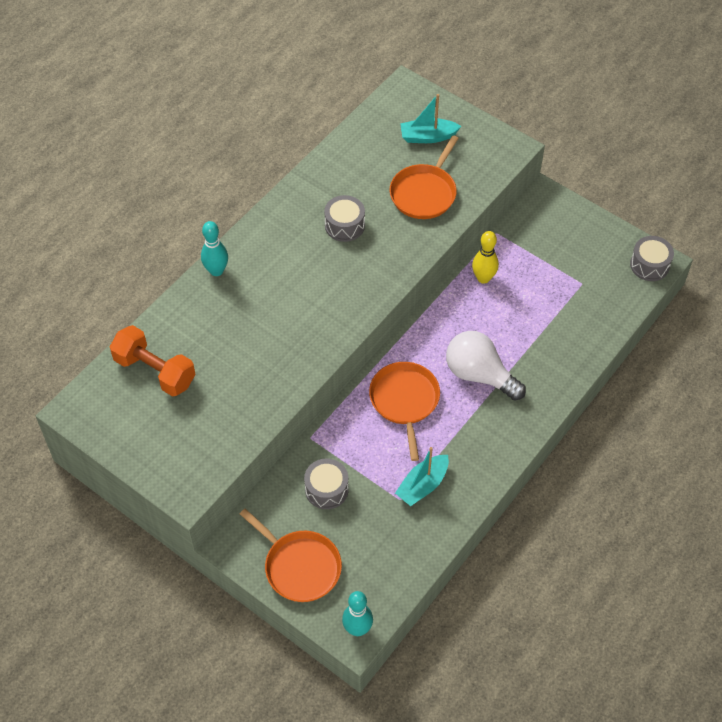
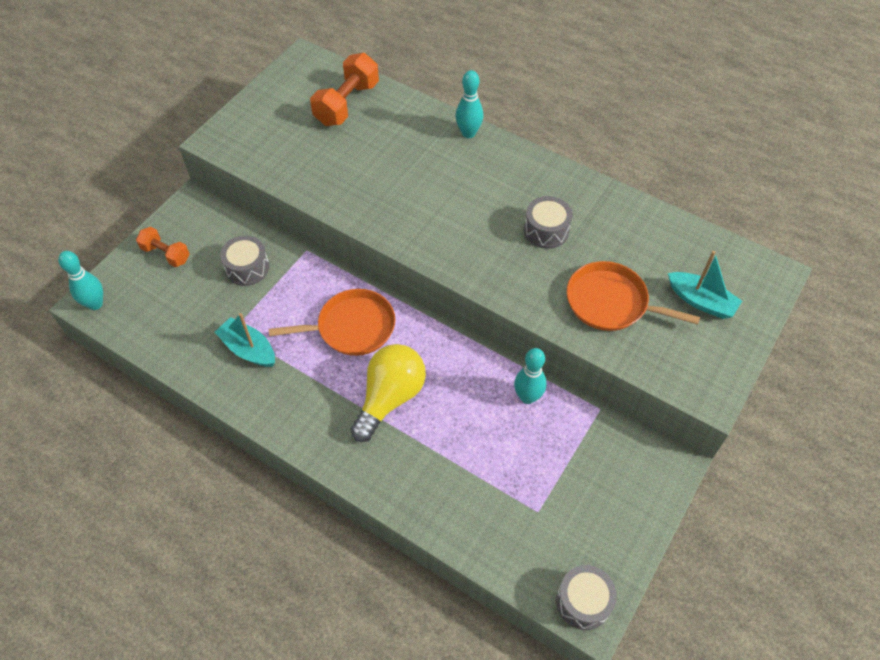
camera: 85 degrees right, 0 degrees up
orange pan [240,508,342,602] -> orange dumbbell [136,227,189,267]
turquoise boat [400,94,461,143] -> turquoise boat turned 135 degrees clockwise [668,251,742,319]
white light bulb [446,331,526,401] -> yellow light bulb [351,344,426,442]
yellow bowling pin [472,231,499,284] -> turquoise bowling pin [514,348,547,404]

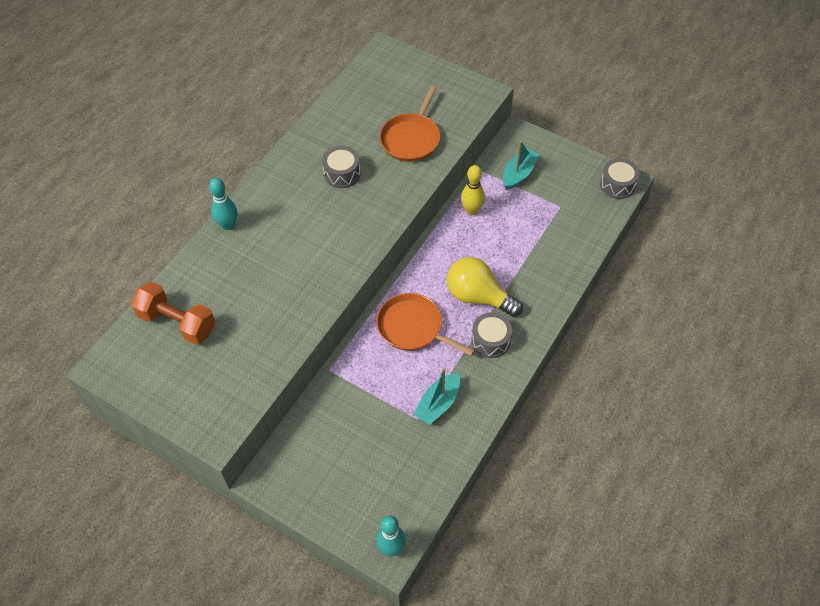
camera: 90 degrees left, 0 degrees up
orange dumbbell [136,227,189,267] -> none
grey drum [220,235,269,286] -> grey drum moved to [471,313,512,358]
orange pan [269,289,395,356] -> orange pan turned 45 degrees counterclockwise [377,293,475,356]
turquoise bowling pin [514,348,547,404] -> yellow bowling pin [461,165,485,215]
turquoise boat [668,251,742,319] -> turquoise boat moved to [503,141,540,190]

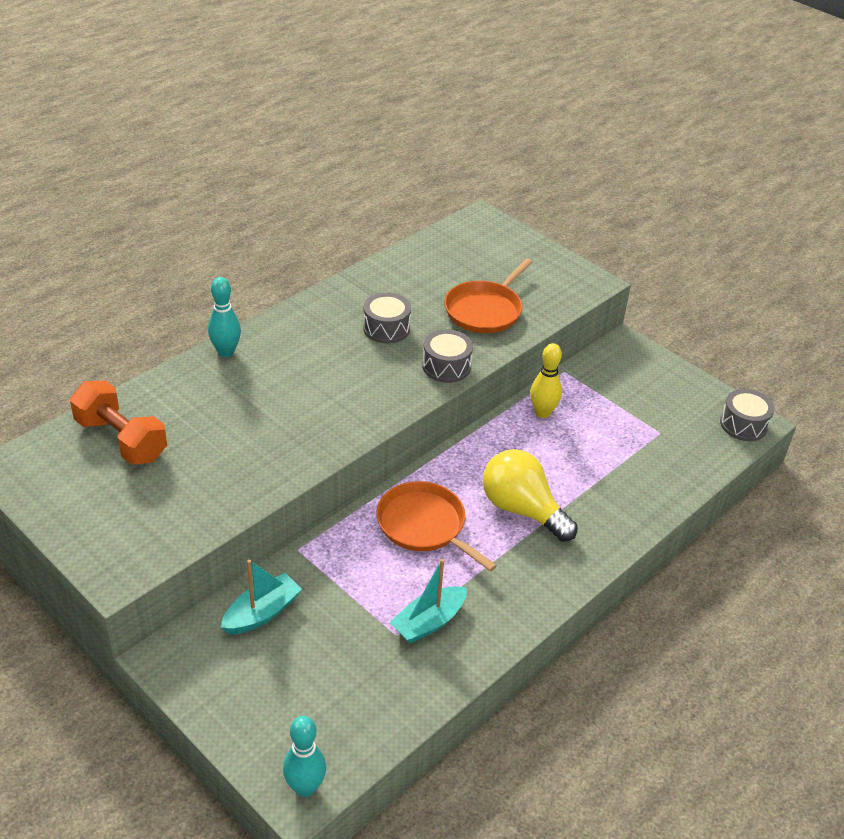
camera: 10 degrees right, 15 degrees down
grey drum [471,313,512,358] -> grey drum moved to [422,329,473,383]
turquoise boat [503,141,540,190] -> turquoise boat moved to [221,560,302,635]

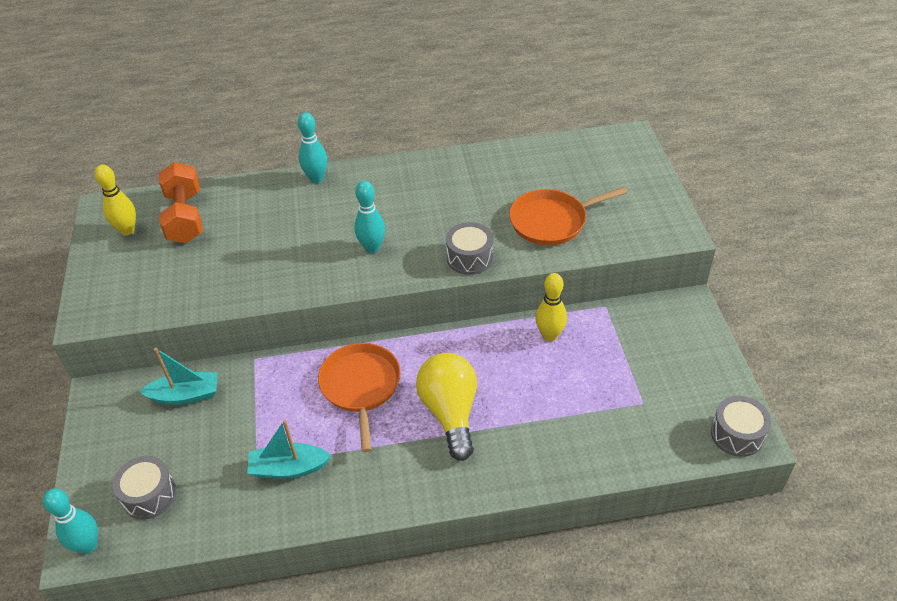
camera: 40 degrees right, 5 degrees up
grey drum [363,292,411,344] -> grey drum moved to [112,456,176,519]
none -> yellow bowling pin [95,164,136,236]
none -> turquoise bowling pin [354,181,385,253]

